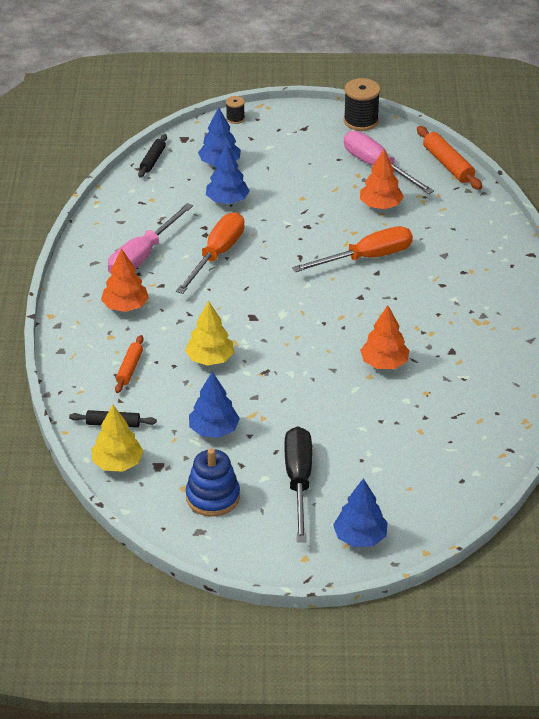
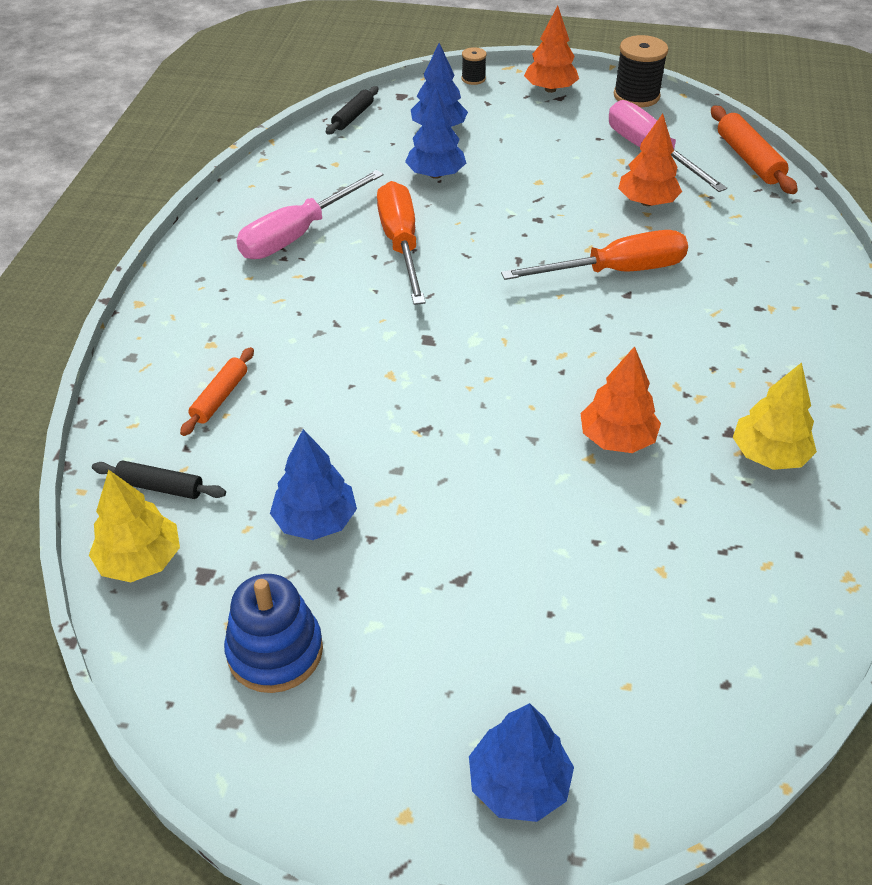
camera: 10 degrees right, 5 degrees up
orange tree [101,248,149,312] -> orange tree moved to [524,6,579,93]
orange screwdriver [176,212,244,294] -> orange screwdriver turned 45 degrees counterclockwise [377,181,426,305]
yellow tree [185,301,234,366] -> yellow tree moved to [733,362,817,470]
black screwdriver [285,426,312,542] -> none

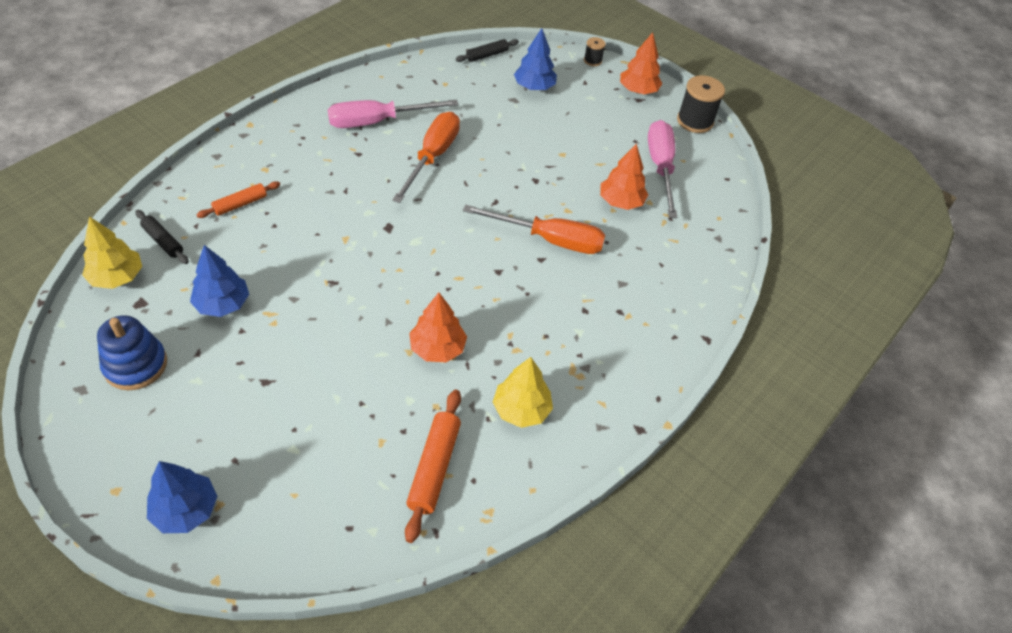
camera: 25 degrees right, 5 degrees up
blue tree [405,88,466,179] -> none
orange rolling pin [711,106,798,194] -> orange rolling pin moved to [405,389,461,543]

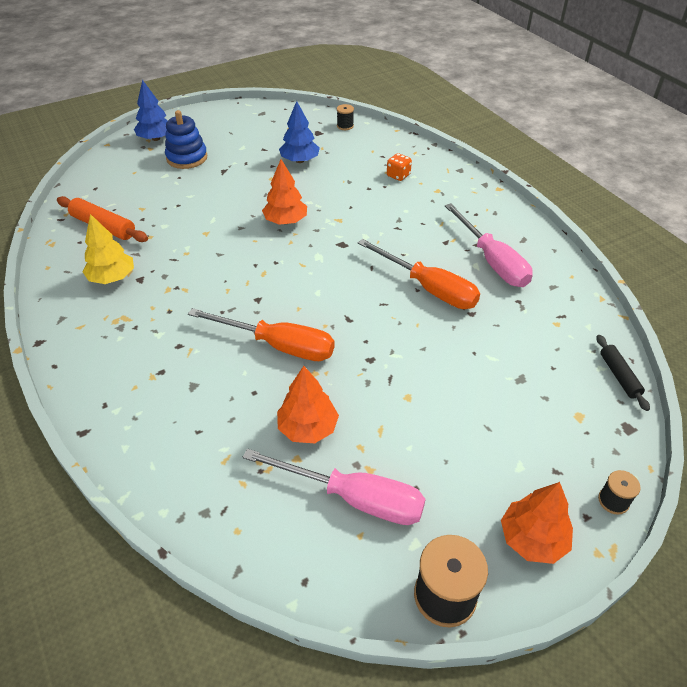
camera: 115 degrees right, 5 degrees down
yellow tree [82,216,142,289] -> black spool [337,104,354,130]
blue stacking toy [97,315,167,390] -> blue stacking toy moved to [165,110,207,169]
black rolling pin [135,210,189,264] -> none
orange rolling pin [196,181,280,218] -> orange dice [387,153,412,181]
pink screwdriver [328,100,459,128] -> pink screwdriver turned 150 degrees clockwise [445,203,533,287]
orange tree [409,293,467,362] -> orange tree moved to [262,159,307,225]
orange screwdriver [463,205,605,254] -> orange screwdriver turned 105 degrees counterclockwise [188,308,335,361]
blue tree [514,28,557,90] -> none

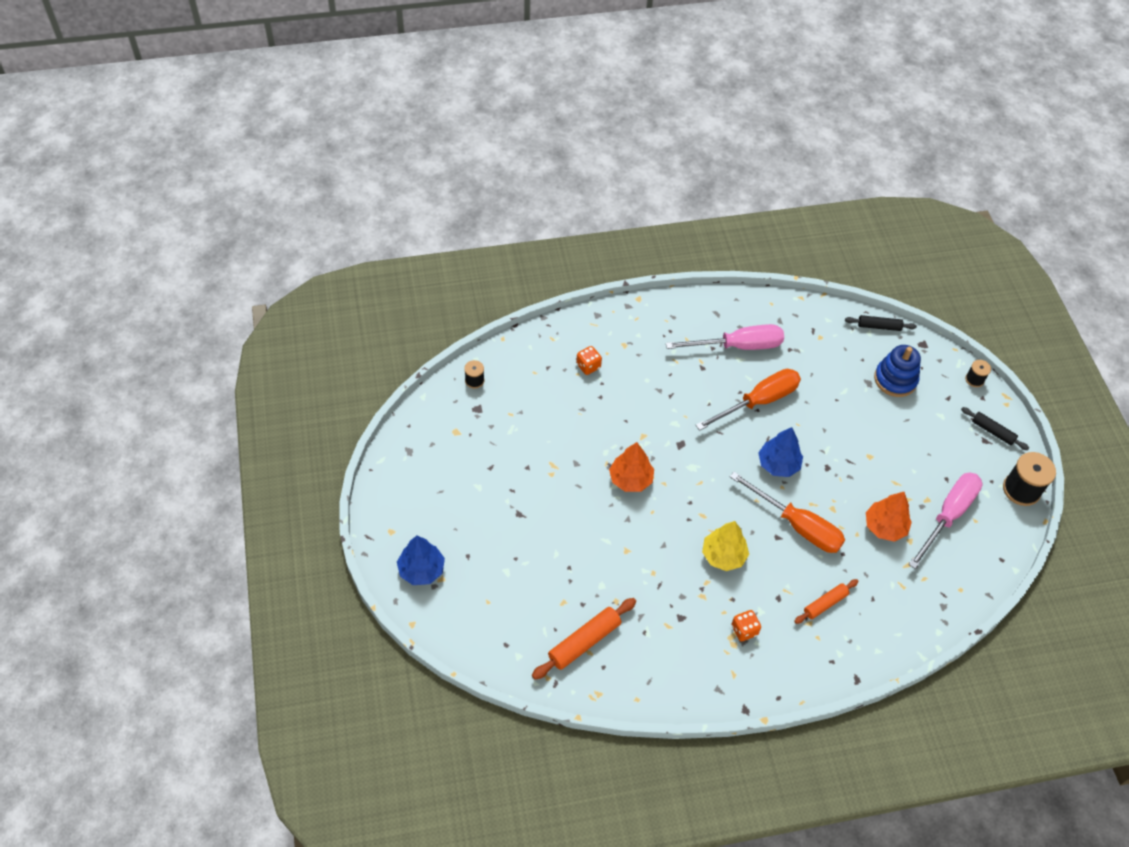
camera: 75 degrees left, 10 degrees up
yellow tree [83,214,134,284] -> yellow tree moved to [702,521,749,571]
blue stacking toy [165,110,207,169] -> blue stacking toy moved to [874,345,921,397]
orange screwdriver [188,308,335,361] -> orange screwdriver turned 90 degrees clockwise [730,472,845,553]
blue tree [279,101,320,163] -> blue tree moved to [758,427,803,477]
orange tree [501,482,573,564] -> black rolling pin [961,407,1029,450]
none -> orange dice [731,610,761,641]
none -> orange rolling pin [794,579,859,624]

